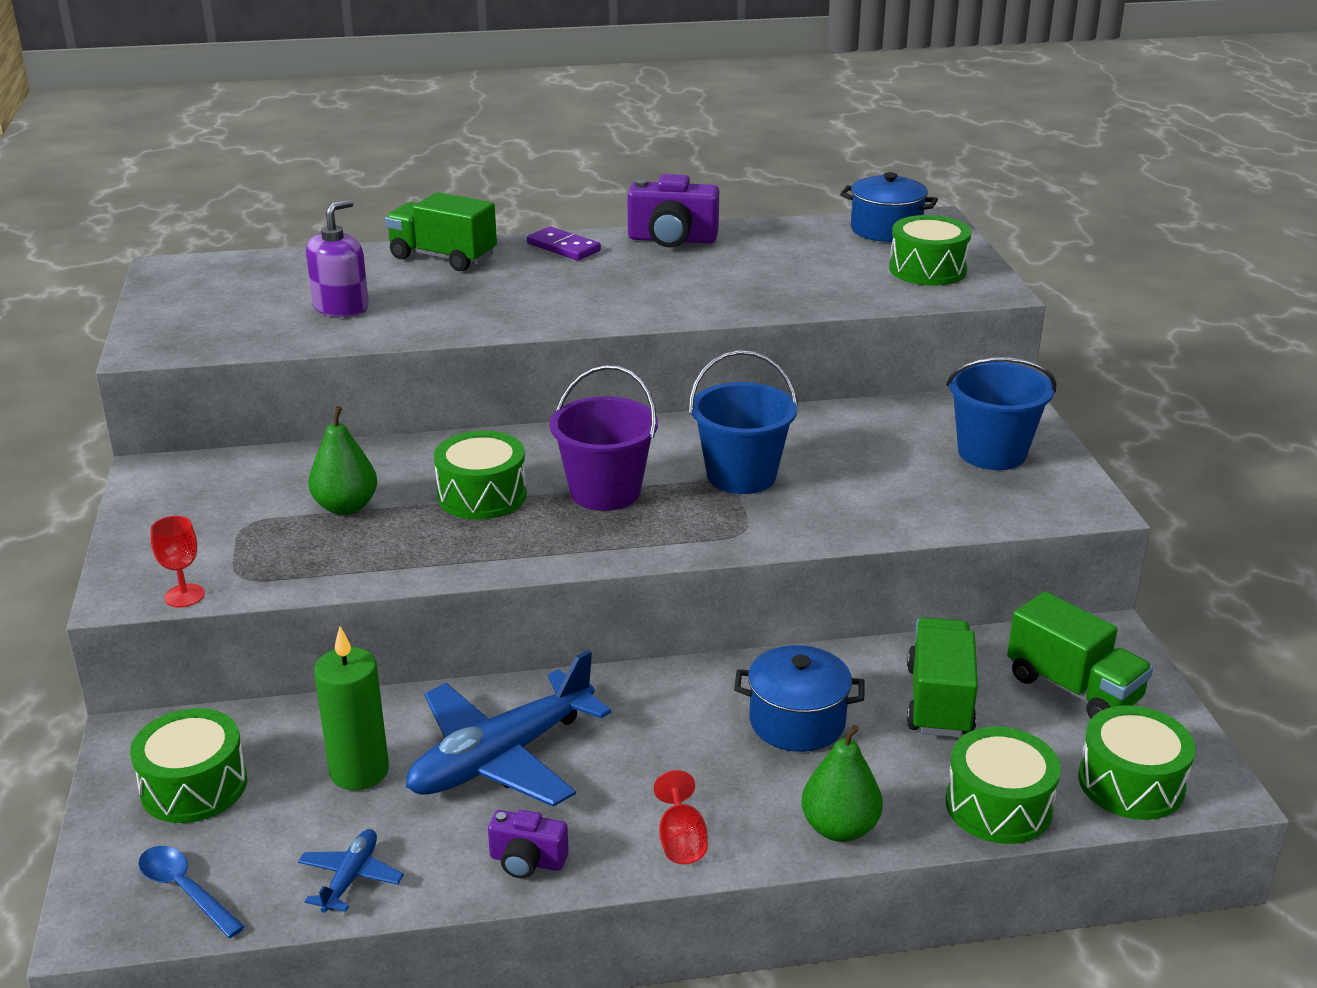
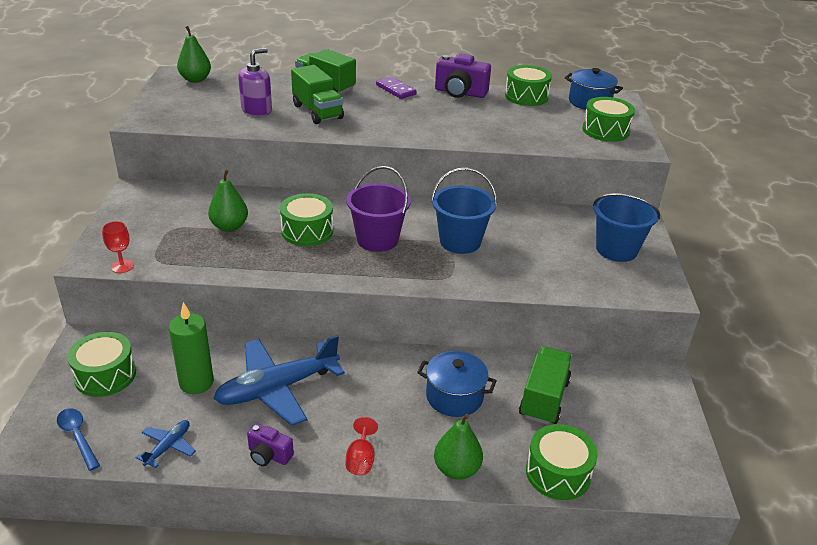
camera: 10 degrees right, 5 degrees up
green truck [1007,591,1153,718] -> green truck moved to [291,65,344,124]
green drum [1078,705,1196,820] -> green drum moved to [505,65,552,106]
none -> green pear [177,26,211,83]

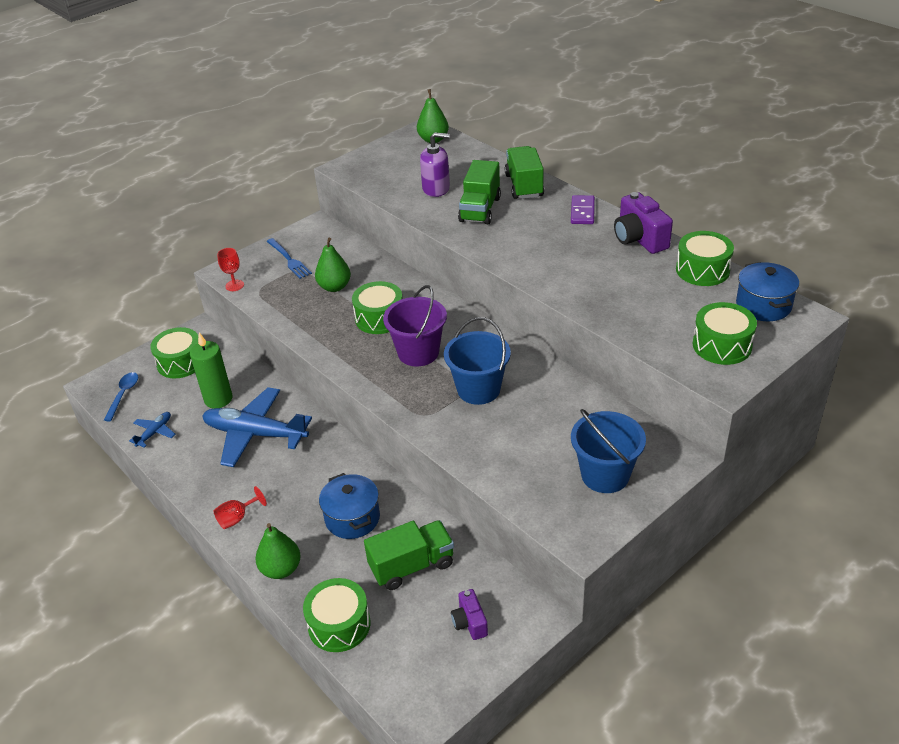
camera: 50 degrees right, 5 degrees up
blue plane [136,420,196,468] -> blue plane turned 45 degrees counterclockwise [129,412,176,448]
purple camera [247,423,294,466] -> purple camera moved to [451,589,488,640]
none -> blue fork [266,238,312,279]

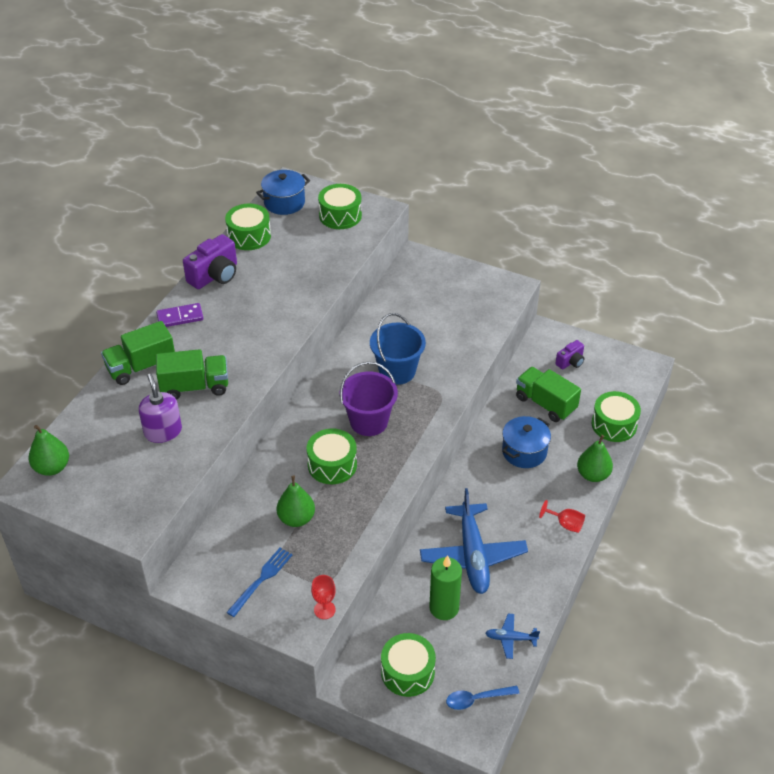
camera: 115 degrees left, 5 degrees up
blue bucket [571,409,646,493] -> none

